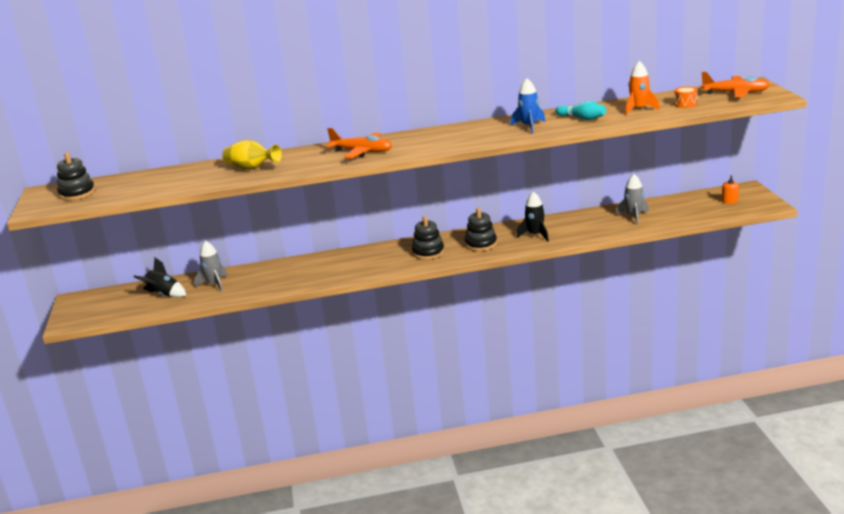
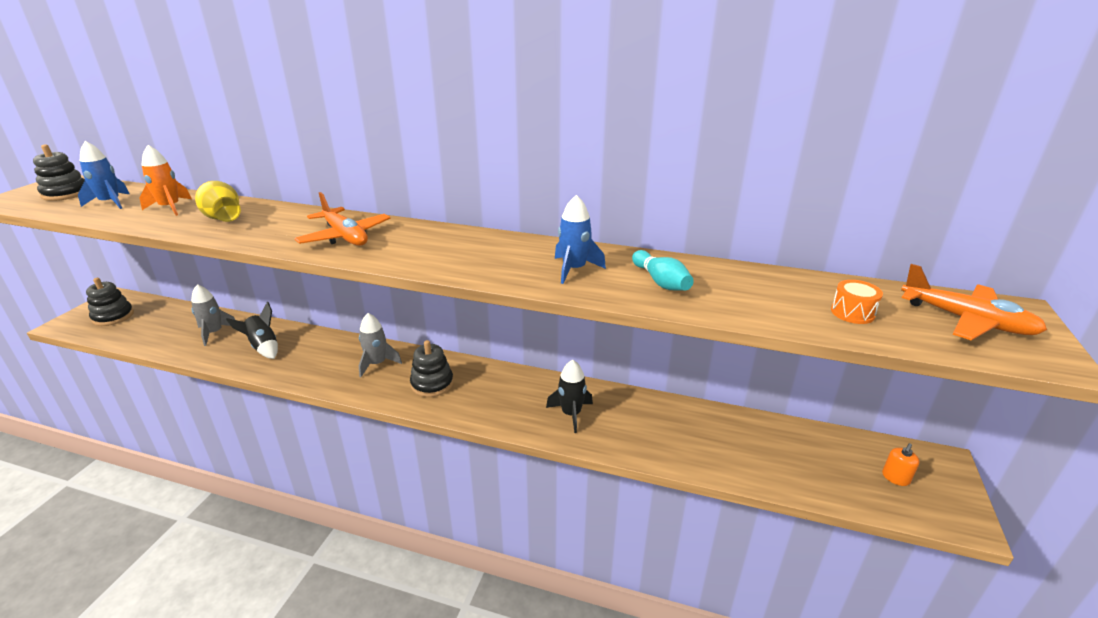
camera: 25 degrees right, 5 degrees up
black rocket [134,258,186,297] -> black rocket moved to [226,302,278,359]
black stacking toy [465,208,497,251] -> black stacking toy moved to [86,278,134,326]
grey rocket [616,174,649,225] -> grey rocket moved to [359,313,402,377]
orange rocket [625,61,659,115] -> orange rocket moved to [139,145,192,216]
none -> blue rocket [78,141,130,209]

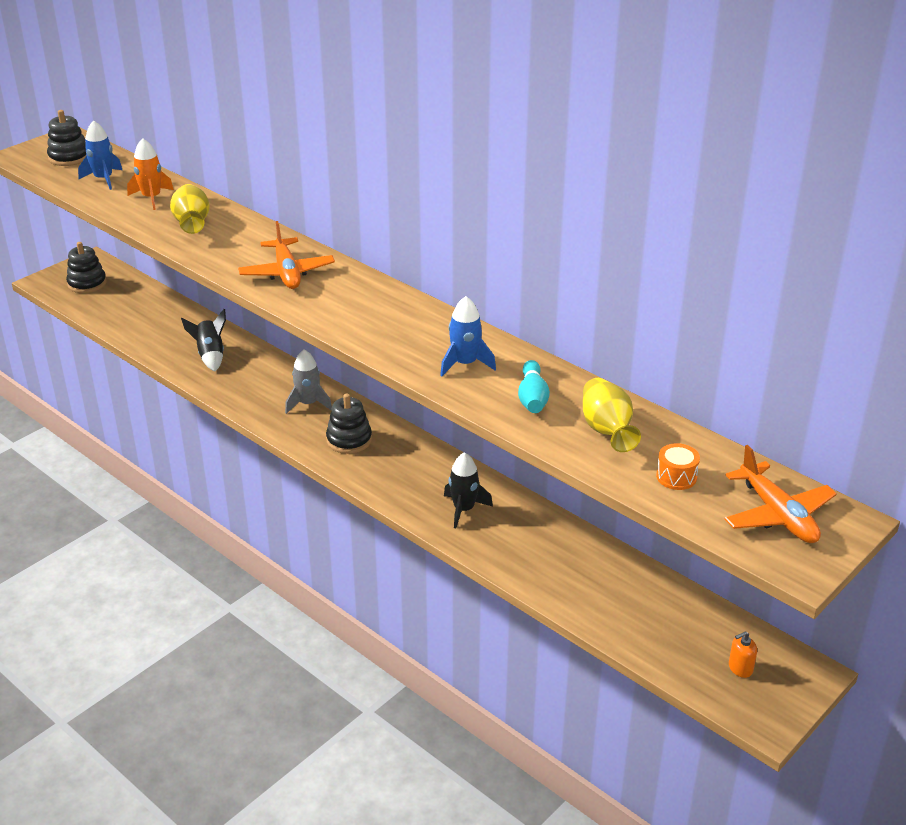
camera: 25 degrees right, 5 degrees up
grey rocket [191,284,235,346] -> none
none -> yellow vase [583,378,641,452]

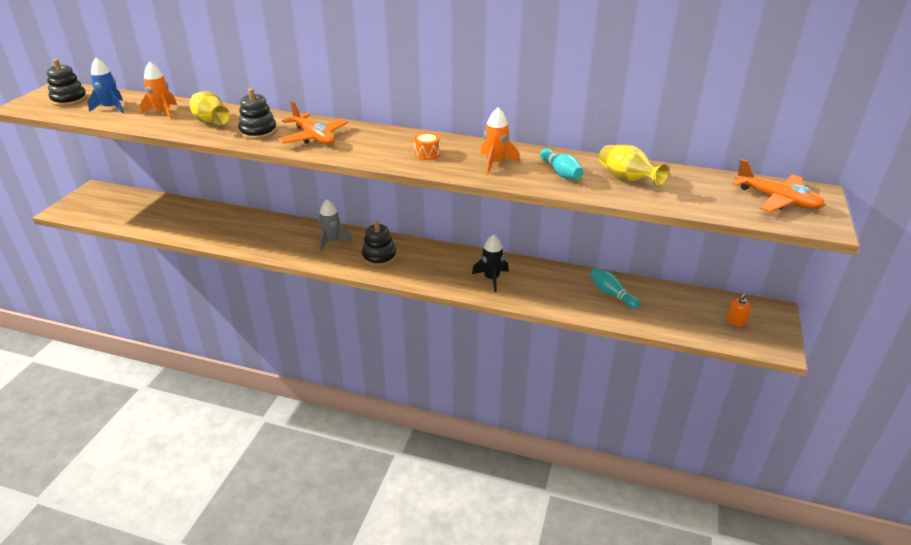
camera: 25 degrees left, 0 degrees up
black stacking toy [66,242,107,293] -> black stacking toy moved to [238,88,277,140]
black rocket [181,309,226,371] -> none
blue rocket [440,296,496,376] -> orange rocket [481,108,520,174]
orange drum [656,443,700,490] -> orange drum moved to [414,132,440,160]
none -> turquoise bowling pin [590,268,640,309]

